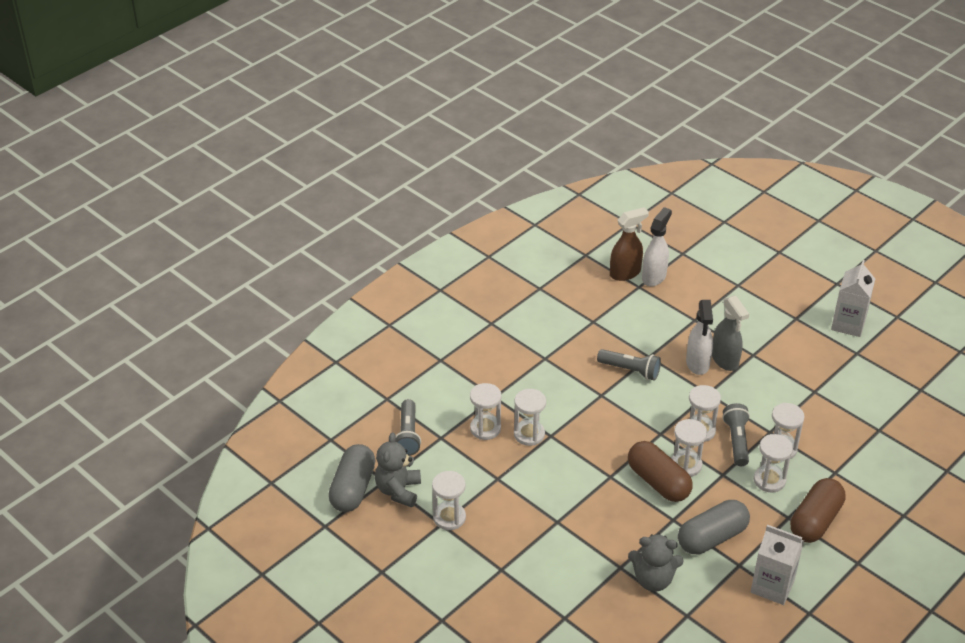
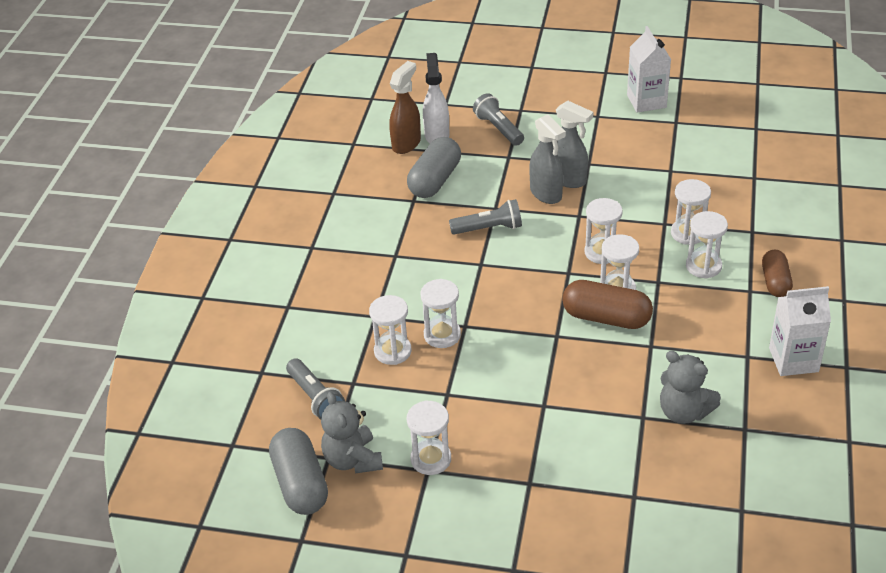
camera: 30 degrees left, 0 degrees up
grey teddy bear [628,533,683,591] -> grey teddy bear turned 60 degrees clockwise [660,351,721,424]
grey capsule [678,500,750,554] -> grey capsule moved to [407,137,461,198]
white spray bottle [686,300,713,375] -> grey spray bottle [529,114,566,204]
grey flashlight [722,403,750,466] -> grey flashlight moved to [473,93,524,146]
brown capsule [790,478,846,543] -> brown capsule [762,250,793,297], size x0.65

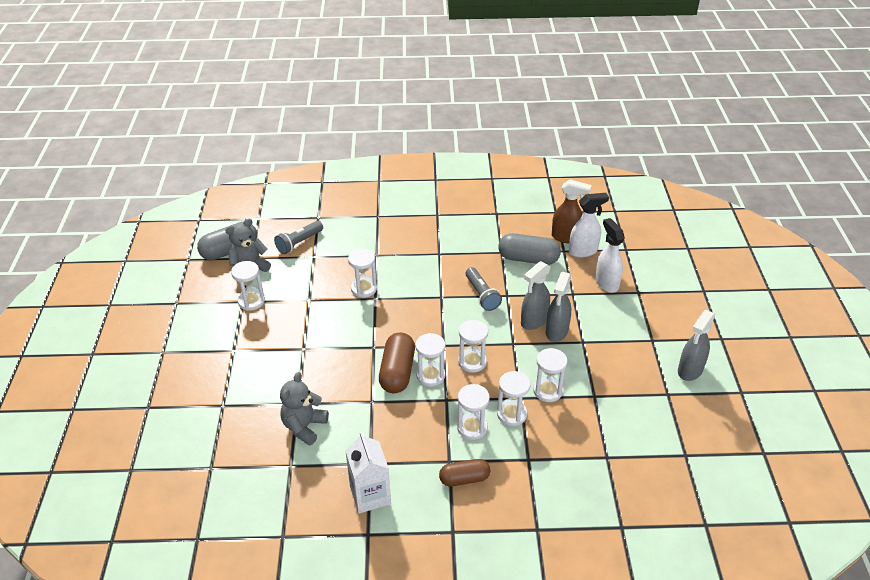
camera: 75 degrees right, 0 degrees up
white hourglass [369,295,412,365] -> white hourglass moved to [533,348,567,402]
grey flashlight [473,93,524,146] -> white spray bottle [595,218,625,293]
white carton [627,26,671,113] -> grey spray bottle [678,310,715,381]

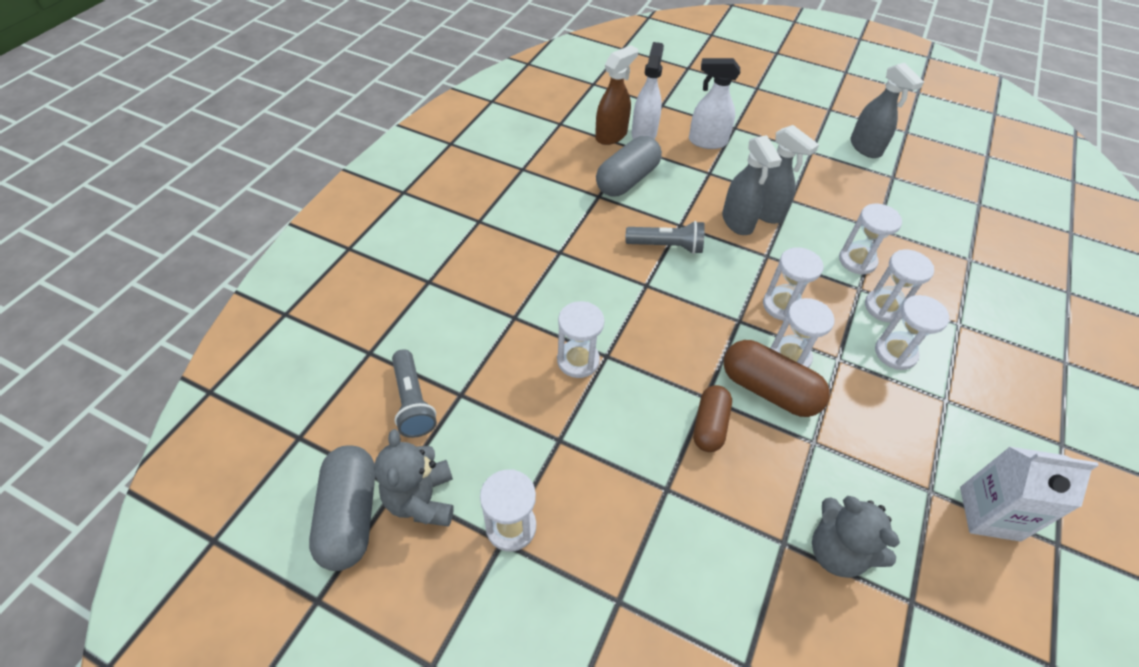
camera: 65 degrees left, 10 degrees up
brown capsule [439,459,491,486] -> brown capsule moved to [693,385,732,452]

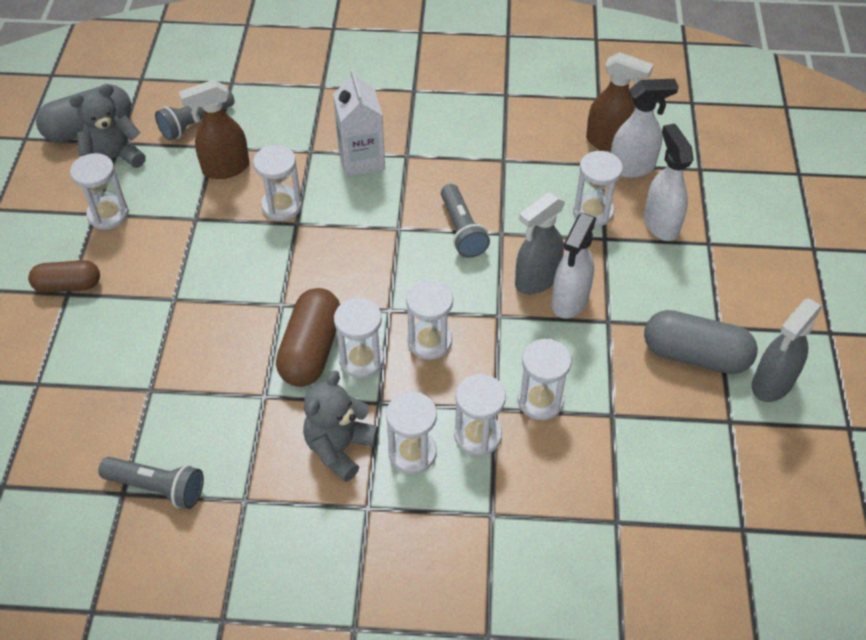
camera: 70 degrees right, 0 degrees up
grey capsule [596,136,662,197] -> grey capsule moved to [644,310,758,374]
brown capsule [693,385,732,452] -> brown capsule moved to [28,260,100,293]
grey spray bottle [759,125,819,224] -> white spray bottle [552,213,597,318]
grey teddy bear [812,496,900,578] -> grey teddy bear moved to [303,371,378,482]
white carton [960,447,1099,542] -> white carton moved to [333,69,385,176]
none -> grey flashlight [98,457,204,509]
none -> brown spray bottle [179,80,250,179]
none -> white hourglass [573,151,623,227]

